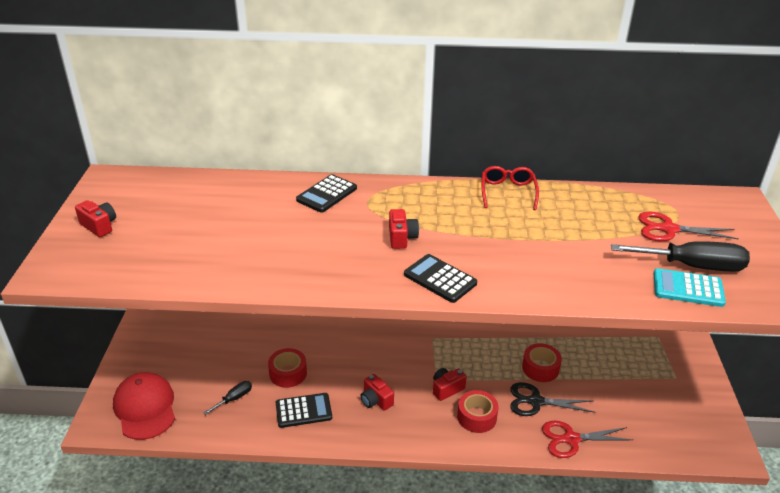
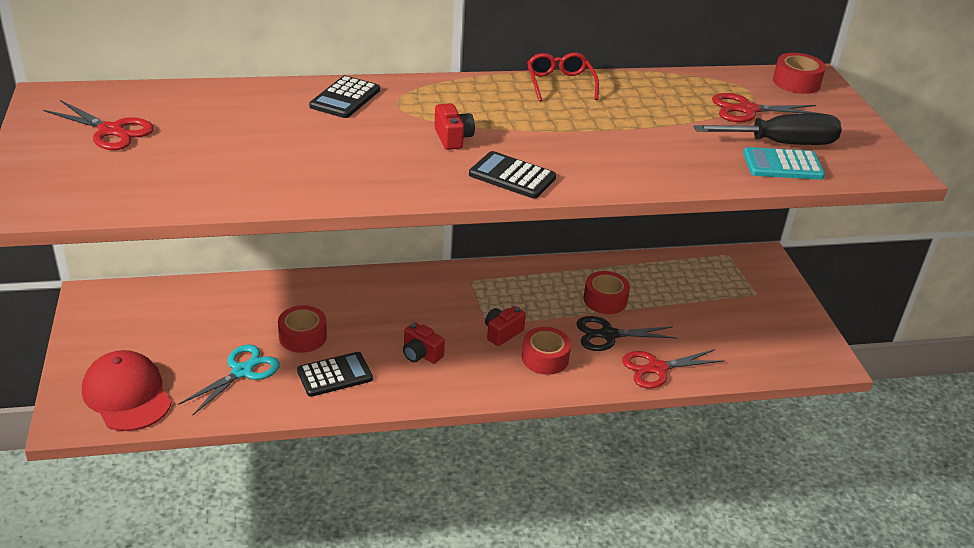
camera: 15 degrees left, 0 degrees up
red camera [75,200,116,237] -> none
black screwdriver [204,381,252,415] -> turquoise scissors [178,344,280,415]
none -> red scissors [43,100,154,150]
none -> red tape [773,53,826,94]

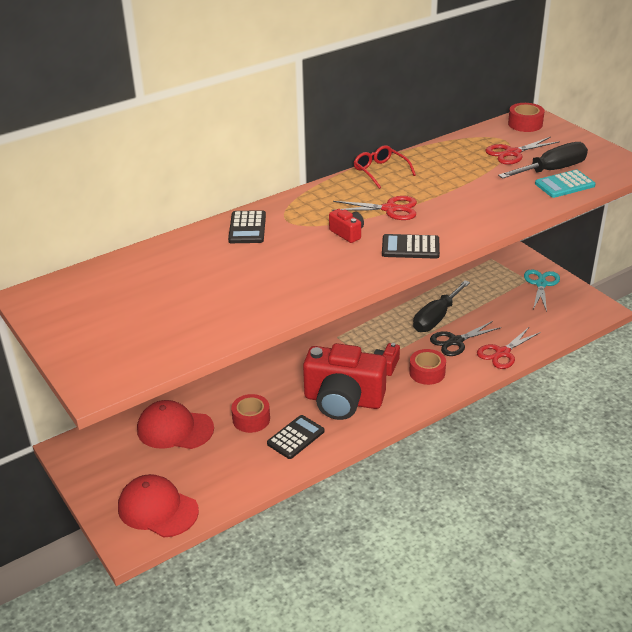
camera: 20 degrees left, 0 degrees up
red scissors [43,100,154,150] -> red scissors moved to [332,196,417,220]
turquoise scissors [178,344,280,415] -> turquoise scissors moved to [524,269,560,312]
red camera [403,322,445,364] -> red camera [303,343,387,420], size x2.48
red tape [583,271,630,314] -> black screwdriver [413,280,470,332]
none -> red cap [137,400,214,449]

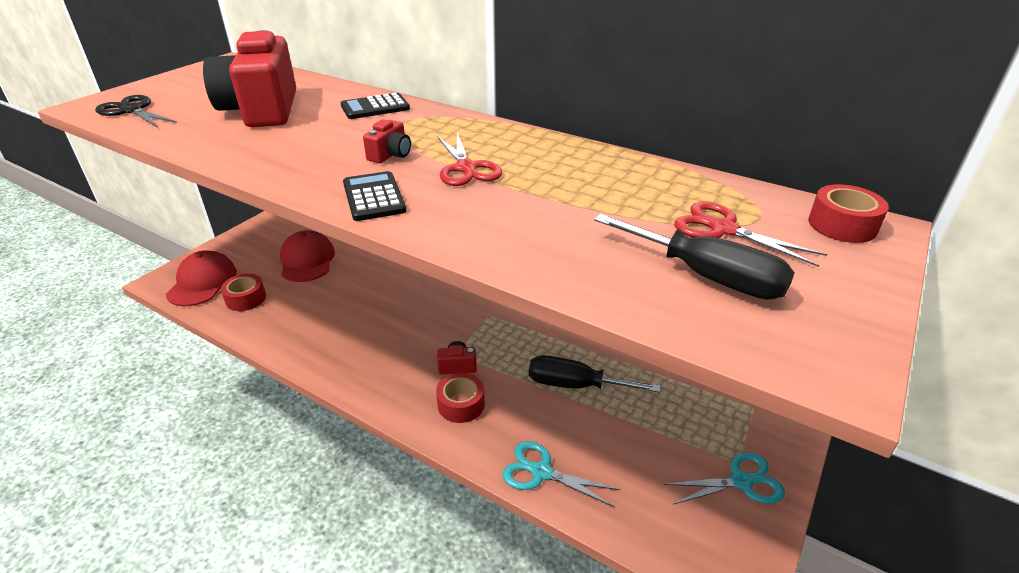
camera: 65 degrees right, 0 degrees up
red tape [231,394,270,433] -> red tape moved to [221,274,266,311]
black calculator [267,415,325,459] -> none
red camera [303,343,387,420] -> red camera moved to [203,30,296,127]
red glasses [353,145,416,189] -> none
black scissors [430,321,501,356] -> black scissors moved to [95,95,177,128]
red scissors [477,327,541,369] -> turquoise scissors [502,441,620,507]
turquoise calculator [535,170,596,198] -> none

